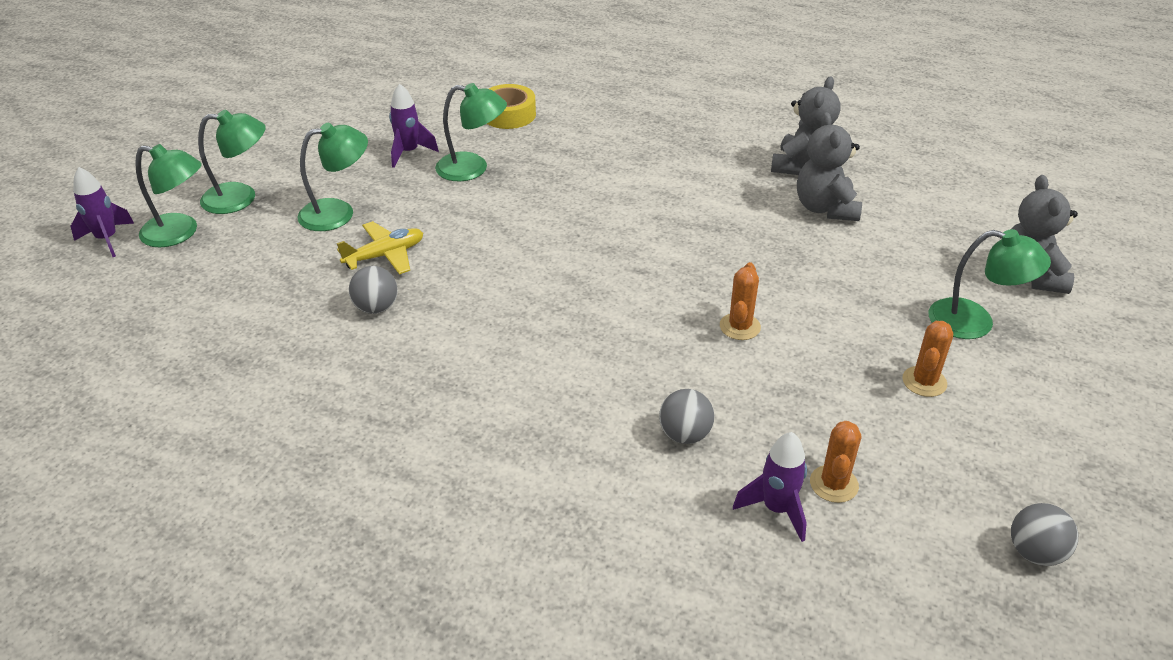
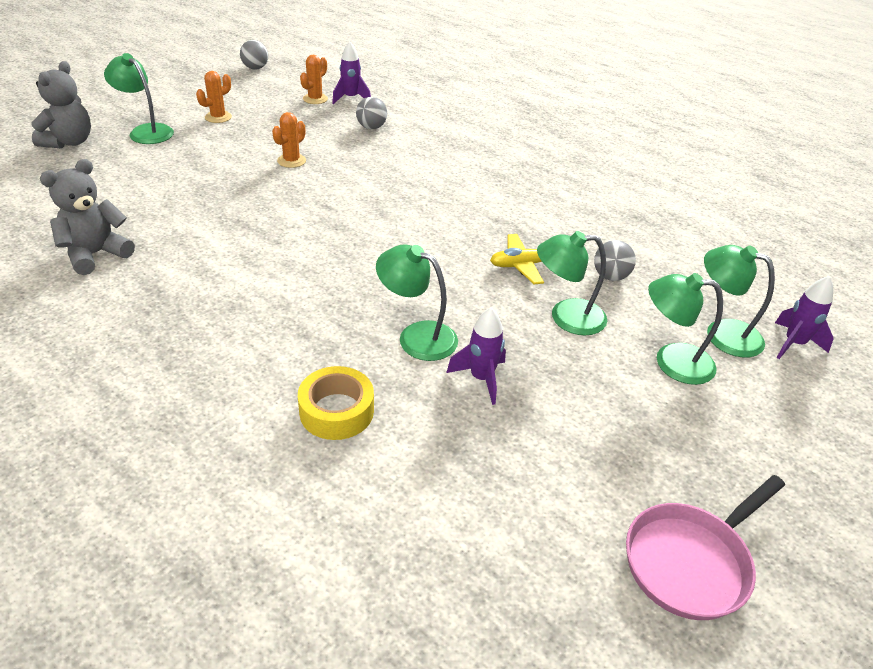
camera: 165 degrees left, 0 degrees up
grey ball [349,266,398,314] -> grey ball moved to [594,240,636,281]
grey teddy bear [797,112,862,221] -> none
none -> pink pan [626,475,785,620]

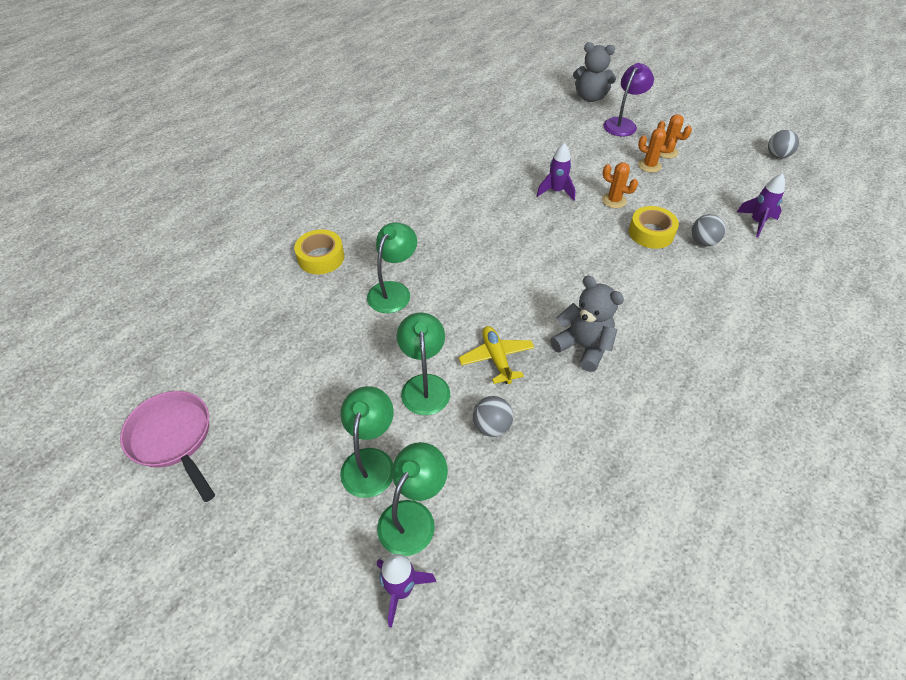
camera: 90 degrees right, 10 degrees up
grey teddy bear [40,159,135,275] -> grey teddy bear moved to [550,276,624,372]
green lamp [104,53,174,144] -> purple lamp [603,63,654,136]
orange cactus [300,55,328,104] -> orange cactus moved to [638,128,676,173]
purple rocket [446,307,506,405] -> purple rocket moved to [536,143,576,201]
none -> yellow tape [629,206,679,249]

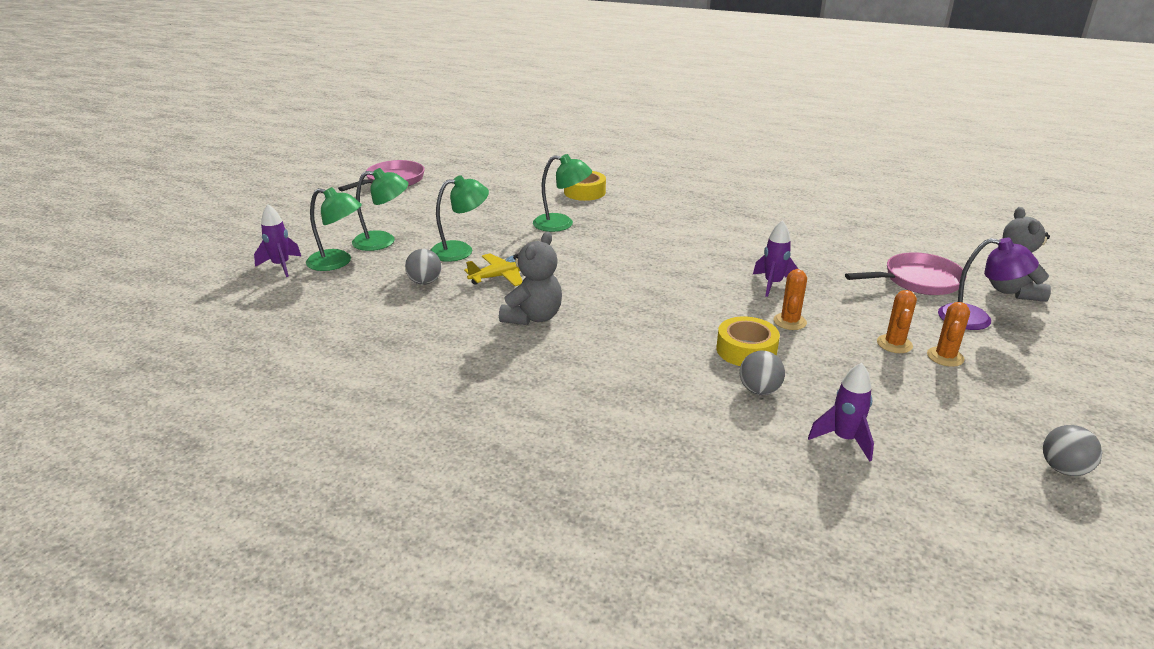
camera: 75 degrees right, 20 degrees down
none -> pink pan [845,252,967,295]

